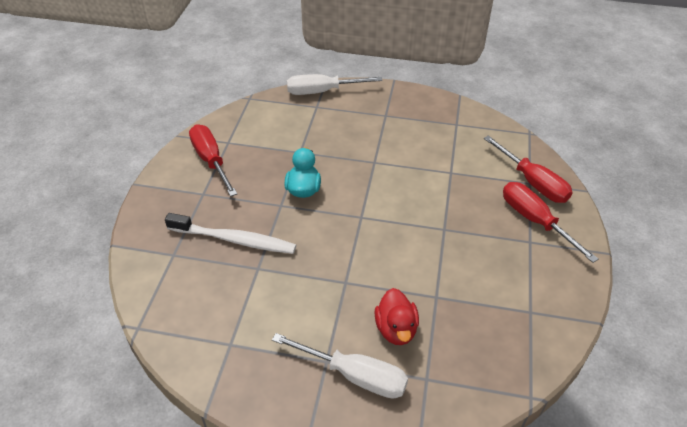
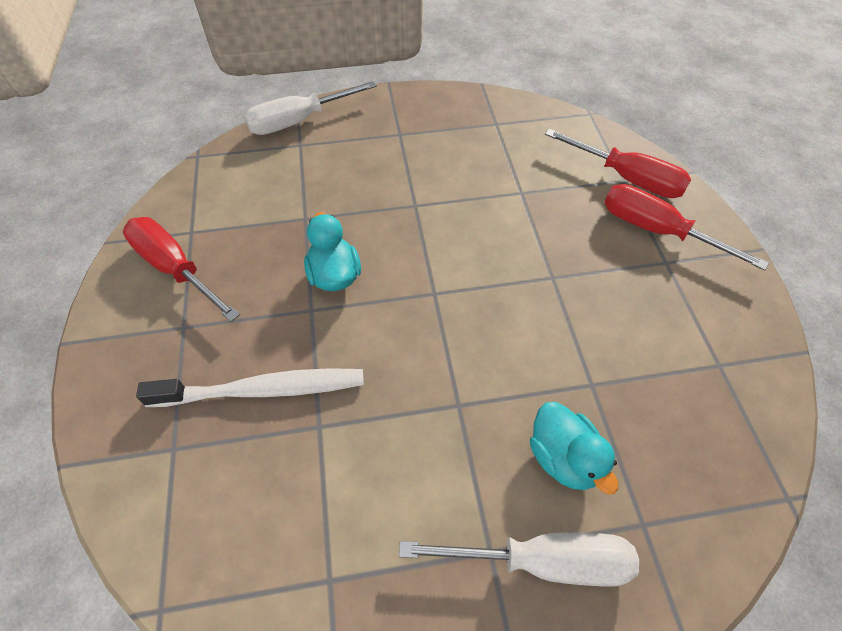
camera: 20 degrees left, 10 degrees up
red duck [374,288,419,345] -> turquoise duck [530,402,618,494]

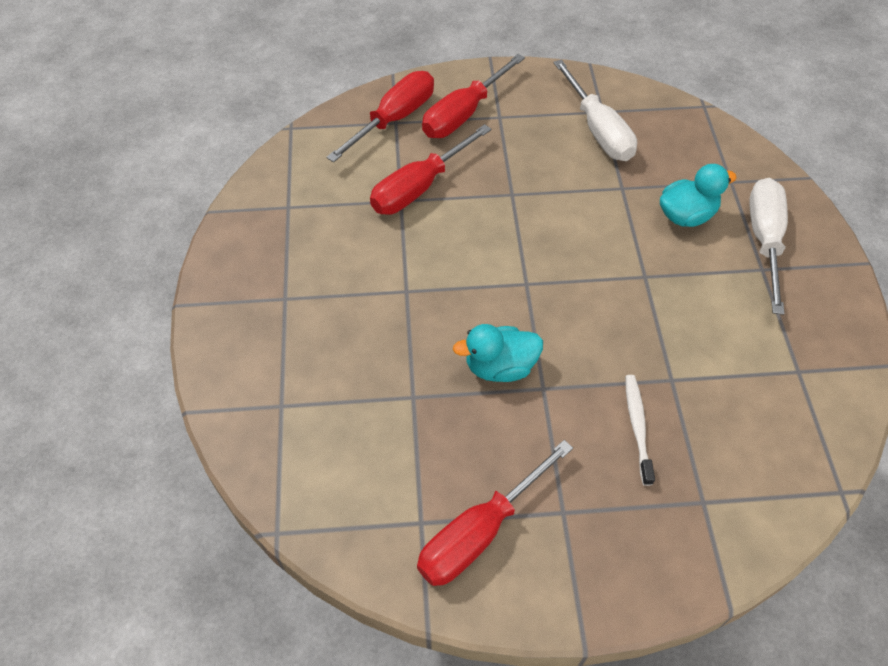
camera: 85 degrees left, 0 degrees up
white toothbrush [136,368,364,407] -> white toothbrush [625,375,655,486], size x0.58
white screwdriver [244,81,377,135] -> white screwdriver moved to [553,59,637,161]
none -> red screwdriver [370,124,491,215]

